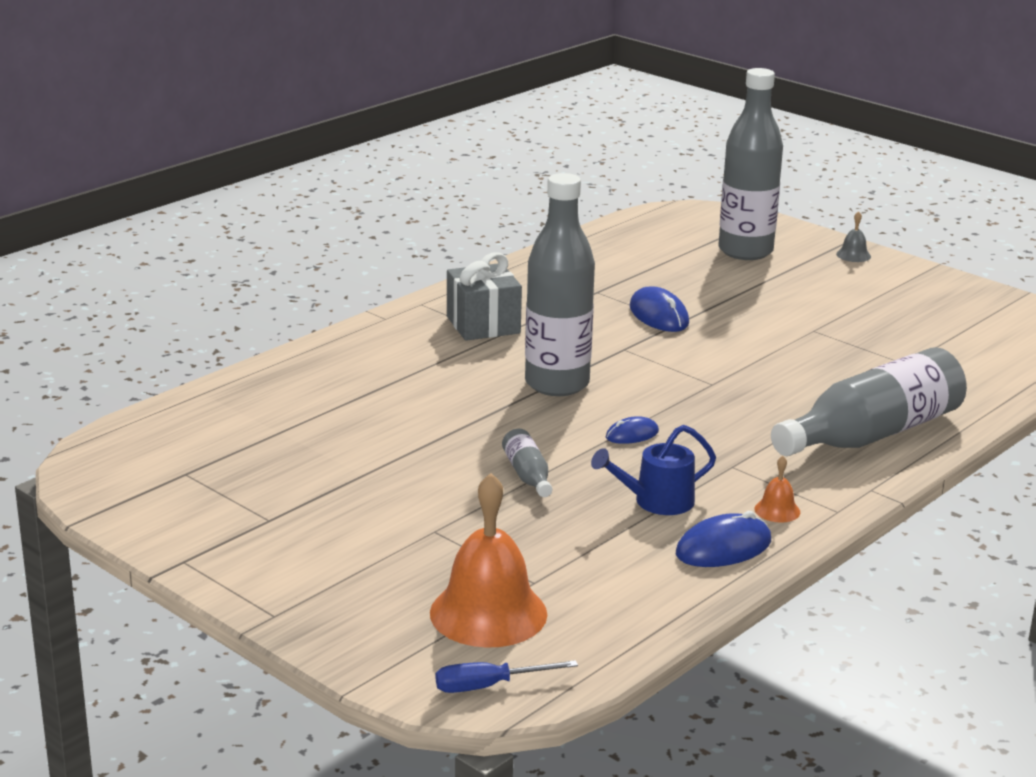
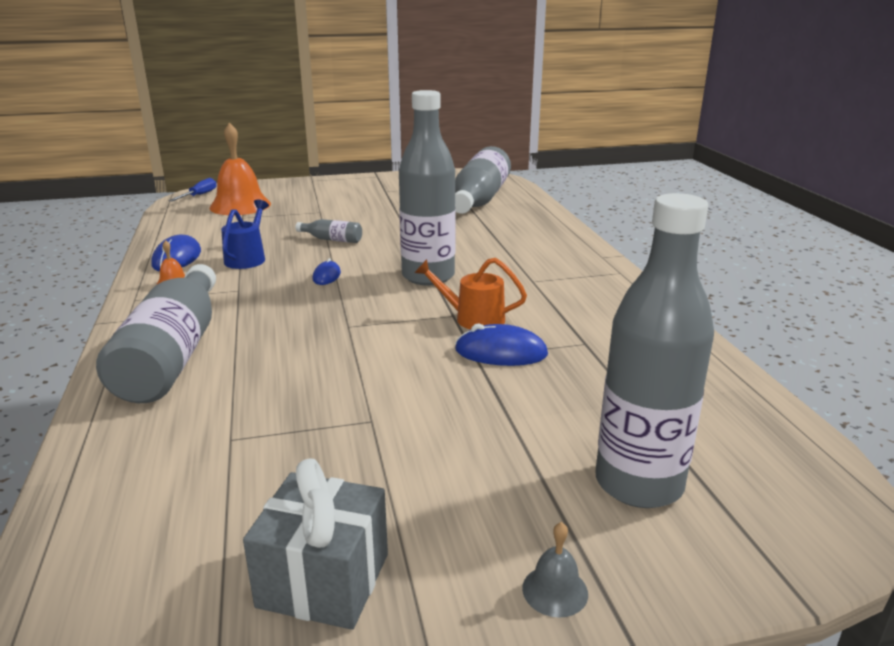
camera: 125 degrees right, 0 degrees up
grey gift [447,252,522,341] -> grey gift moved to [243,458,388,630]
none -> orange watering can [415,258,527,330]
none -> grey bottle [455,146,511,214]

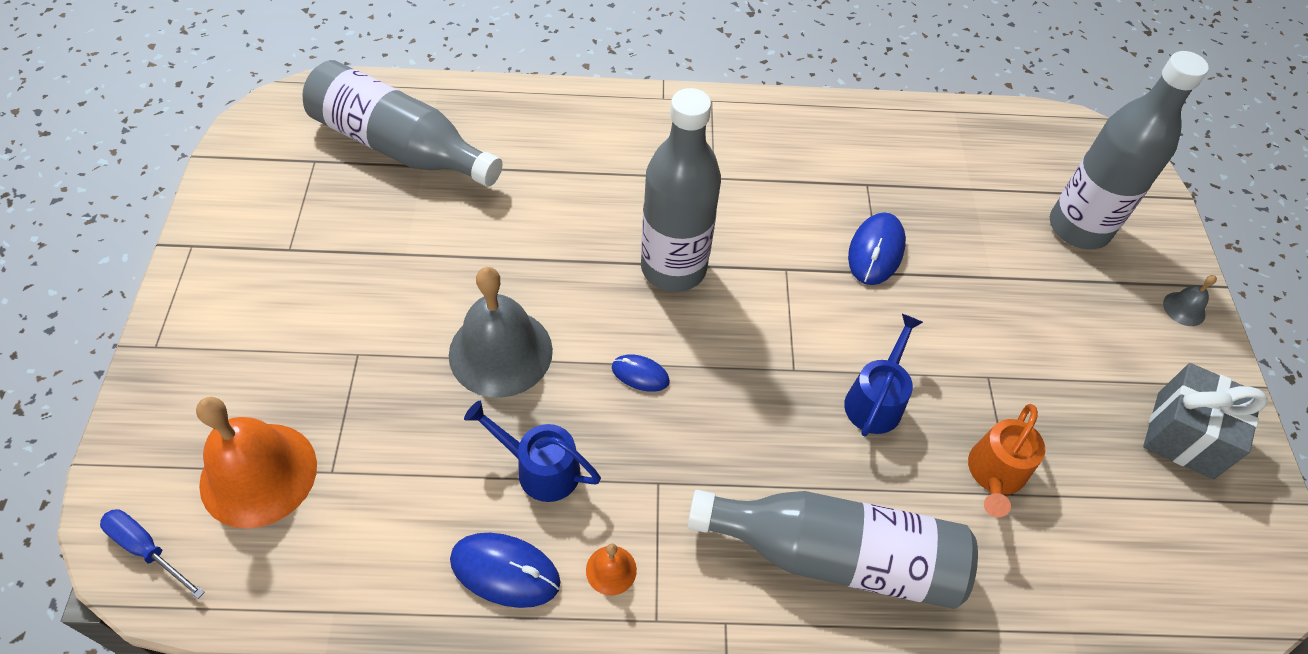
camera: 80 degrees left, 30 degrees up
grey bottle [295,219,362,243] -> grey bell [449,267,553,398]
orange watering can [415,258,527,330] -> orange watering can moved to [968,404,1045,517]
none -> blue watering can [844,314,923,437]

